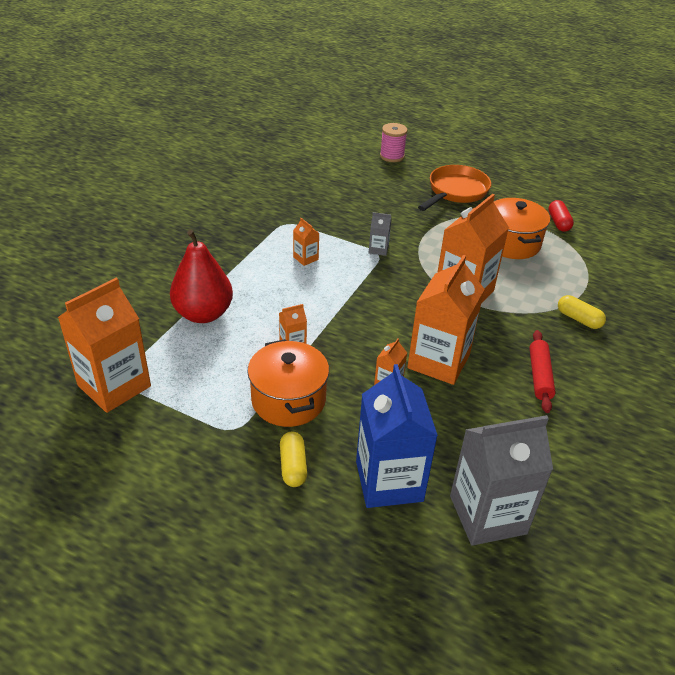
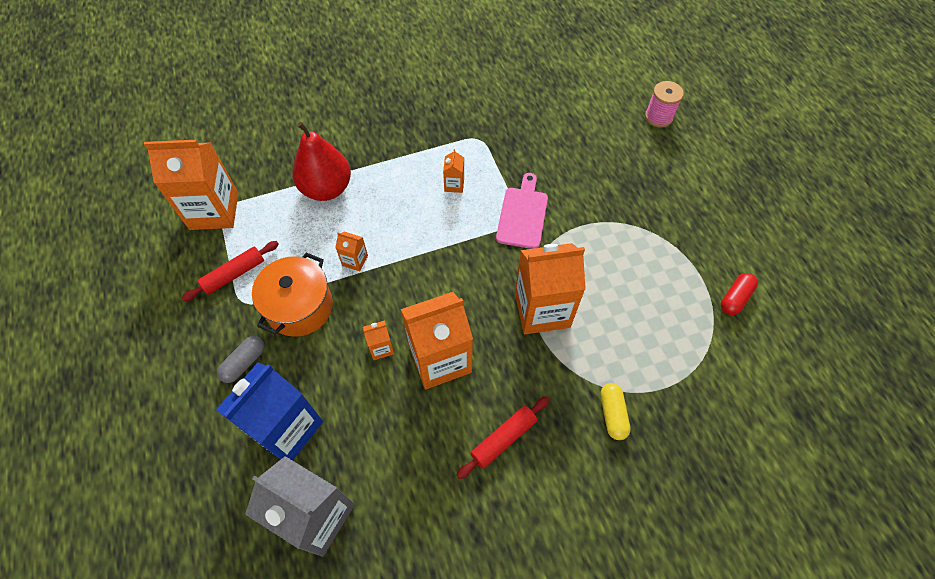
camera: 45 degrees right, 20 degrees up
yellow capsule [280,431,307,487] -> grey capsule [217,336,265,383]
grey carton [369,212,391,256] -> pink cutting board [496,173,548,249]
orange pan [418,165,491,211] -> none
orange pot [494,198,550,259] -> none
none -> red rolling pin [182,241,279,301]

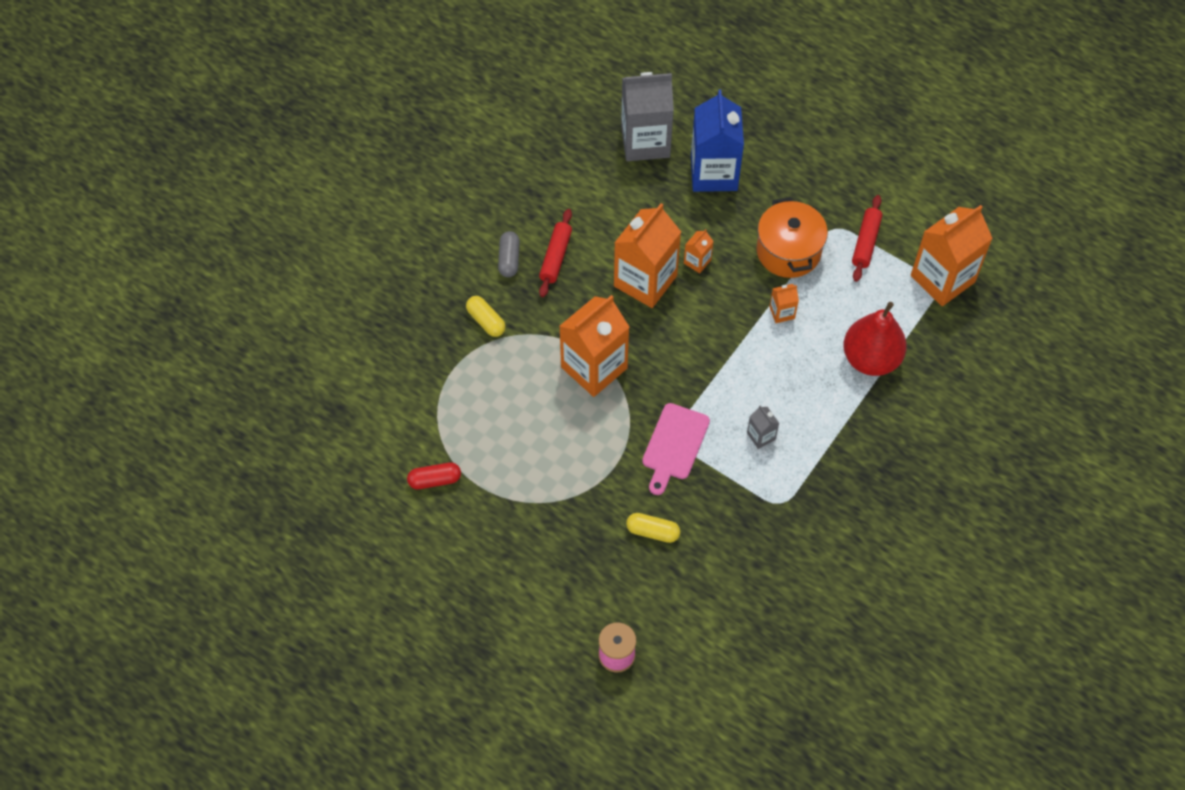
camera: 145 degrees right, 0 degrees up
grey capsule [217,336,265,383] -> grey capsule moved to [498,231,520,277]
orange carton [443,149,464,193] -> grey carton [747,405,779,449]
pink cutting board [496,173,548,249] -> pink cutting board turned 45 degrees clockwise [642,403,710,495]
red capsule [721,273,758,315] -> red capsule turned 75 degrees clockwise [407,462,461,489]
none -> yellow capsule [626,513,680,543]

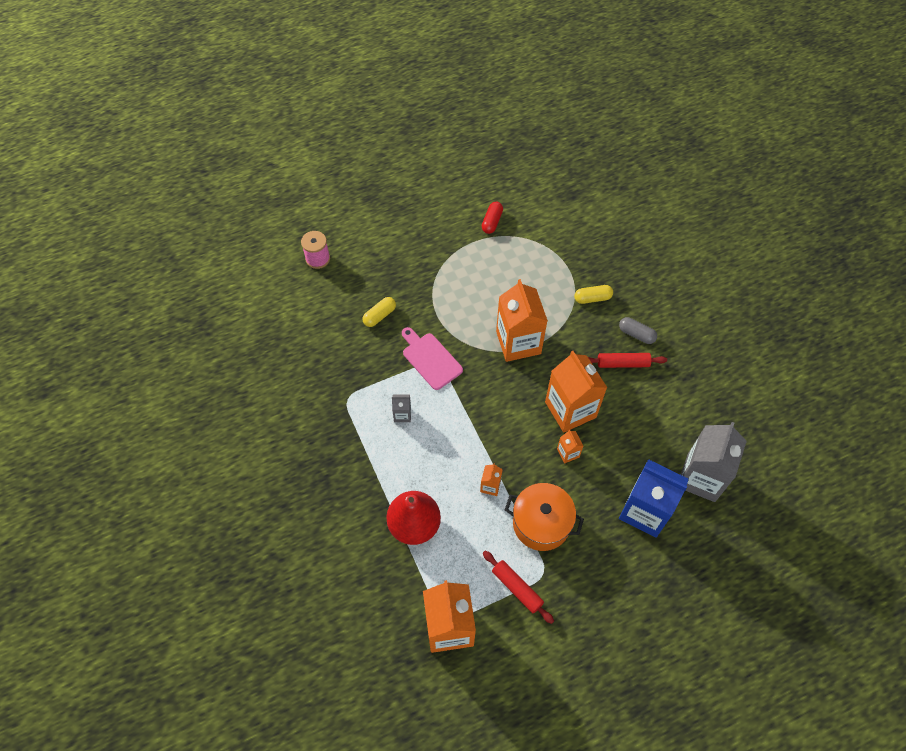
camera: 120 degrees right, 0 degrees up
red rolling pin [539,209,572,297] -> red rolling pin turned 45 degrees counterclockwise [588,353,667,368]

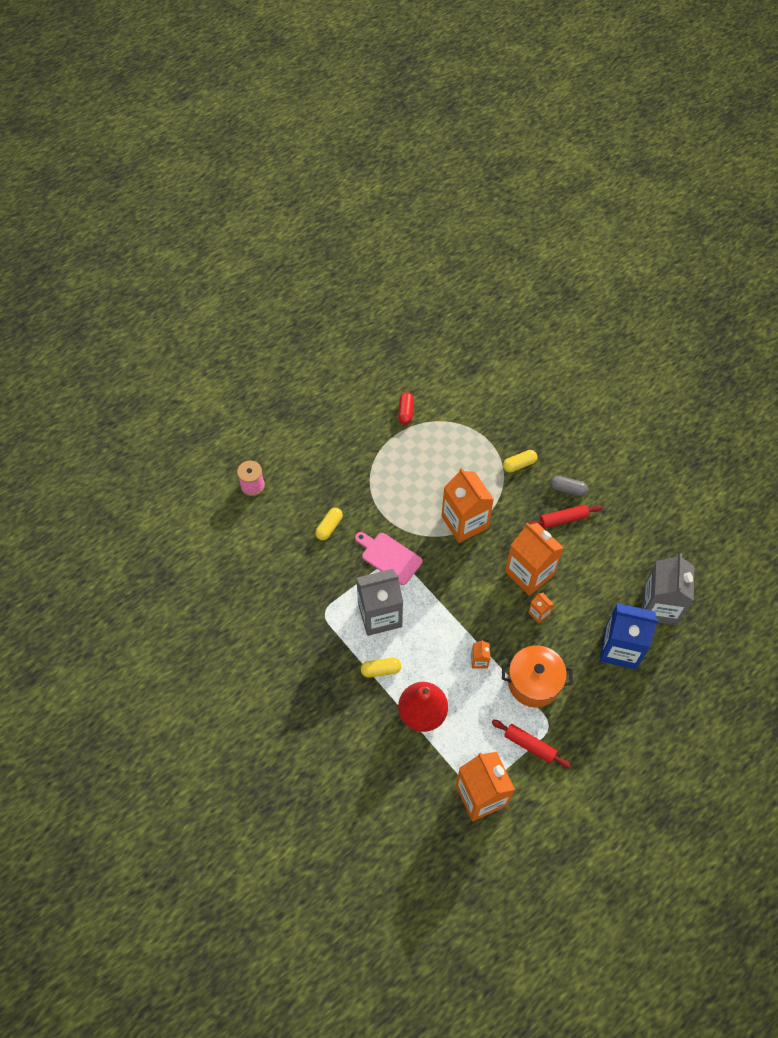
camera: 15 degrees left, 0 degrees up
grey carton [392,394,411,422] -> grey carton [356,569,403,636], size x2.30
none -> yellow capsule [361,658,401,677]

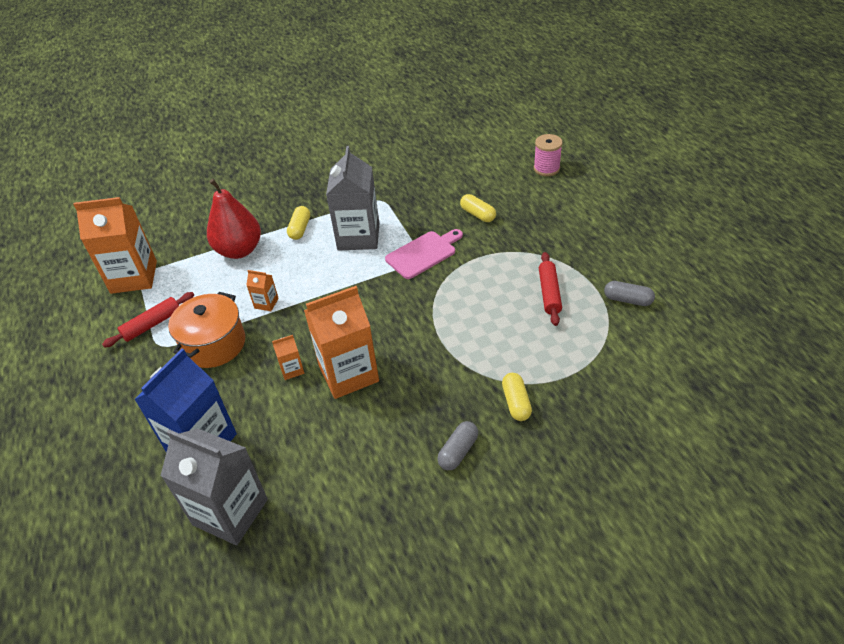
camera: 110 degrees right, 15 degrees down
red capsule [398,392,414,425] -> grey capsule [604,281,655,306]
orange carton [441,468,494,543] -> none
red rolling pin [529,505,602,528] -> red rolling pin moved to [539,252,562,326]

